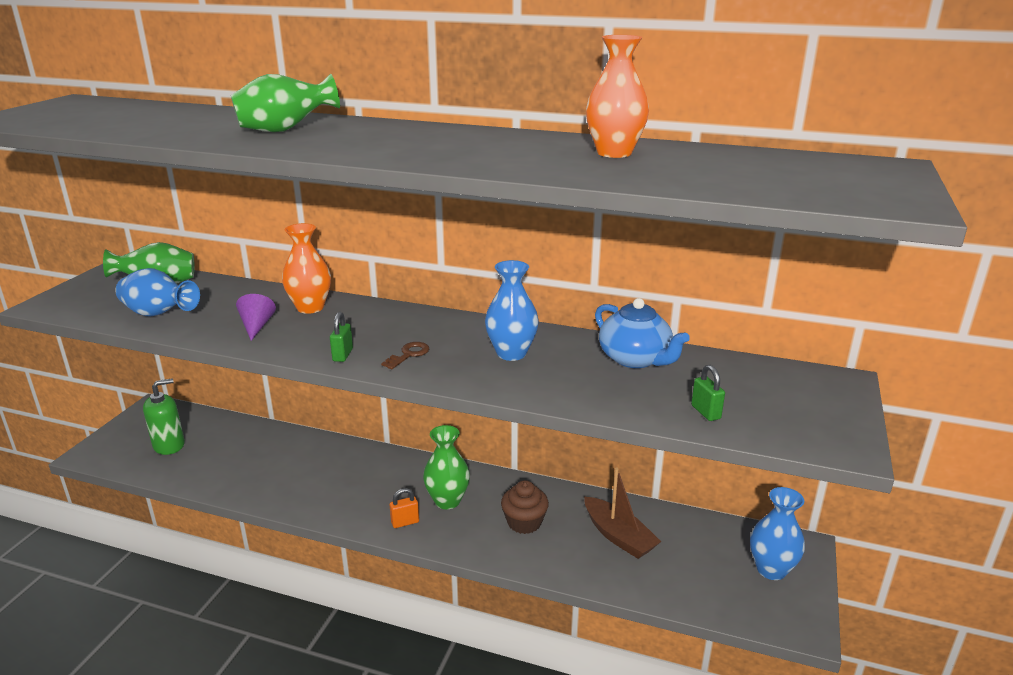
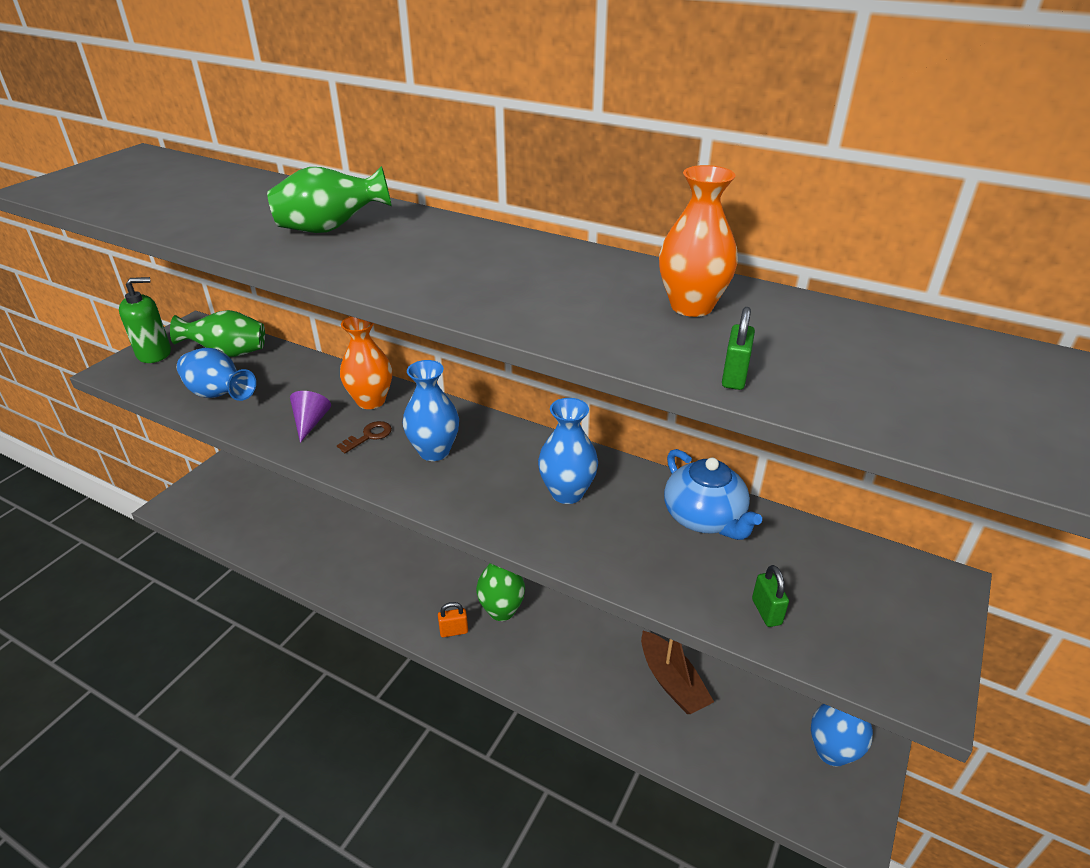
camera: 10 degrees right, 10 degrees up
green soap dispenser [143,378,185,455] -> green soap dispenser moved to [119,277,171,363]
green padlock [330,312,353,362] -> green padlock moved to [722,307,755,390]
brown key [381,342,429,369] -> brown key moved to [337,421,392,453]
brown cupcake [501,480,549,534] -> none
none -> blue vase [403,360,459,461]

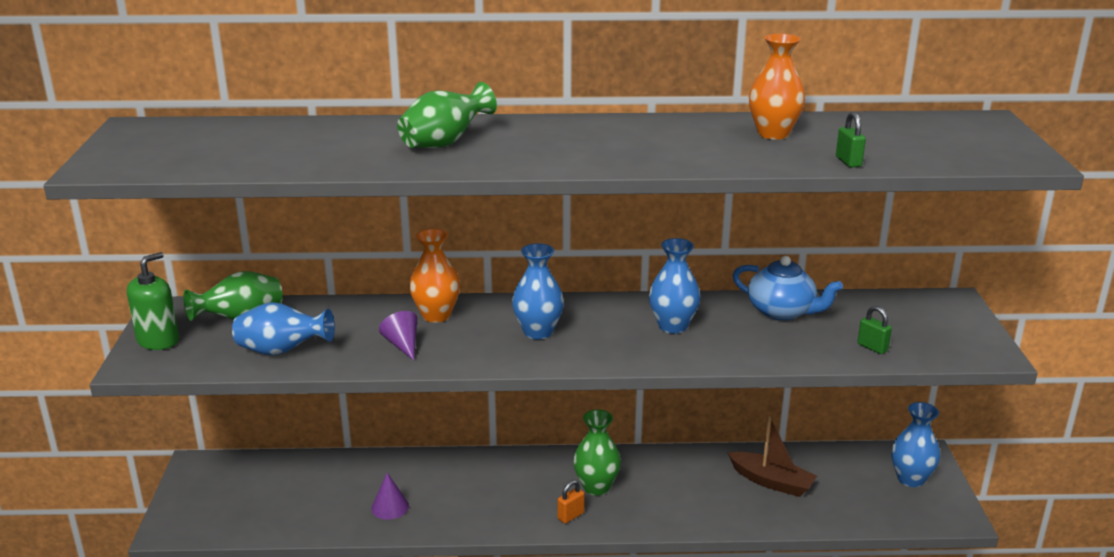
camera: 30 degrees left, 10 degrees down
brown key [337,421,392,453] -> none
none -> purple cone [371,473,409,520]

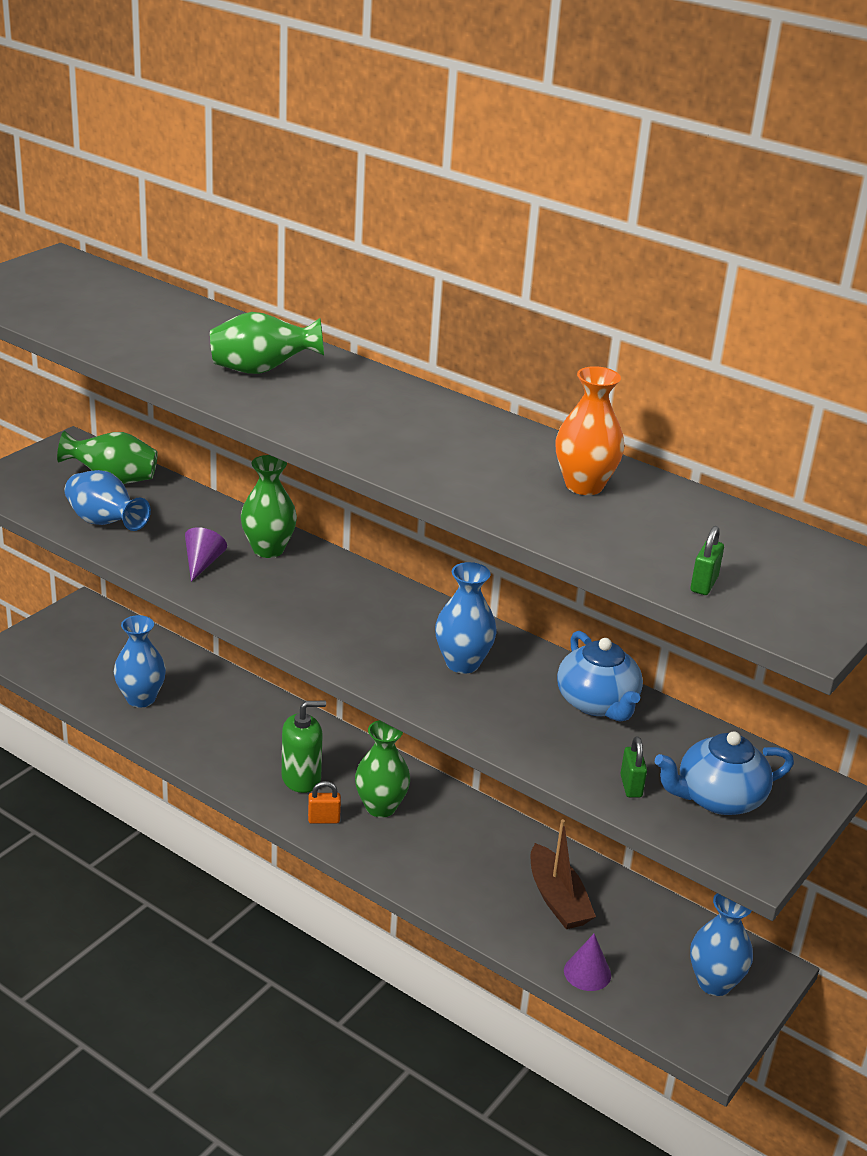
camera: 35 degrees right, 5 degrees up
green soap dispenser [127,252,179,350] -> green soap dispenser moved to [282,701,326,793]
purple cone [371,473,409,520] -> purple cone moved to [564,934,611,991]
orange vase [409,229,460,323] -> green vase [241,455,297,558]
blue vase [512,243,564,340] -> blue vase moved to [114,615,166,708]
green padlock [836,112,866,168] -> green padlock moved to [691,526,724,595]
none -> blue teapot [655,731,794,815]

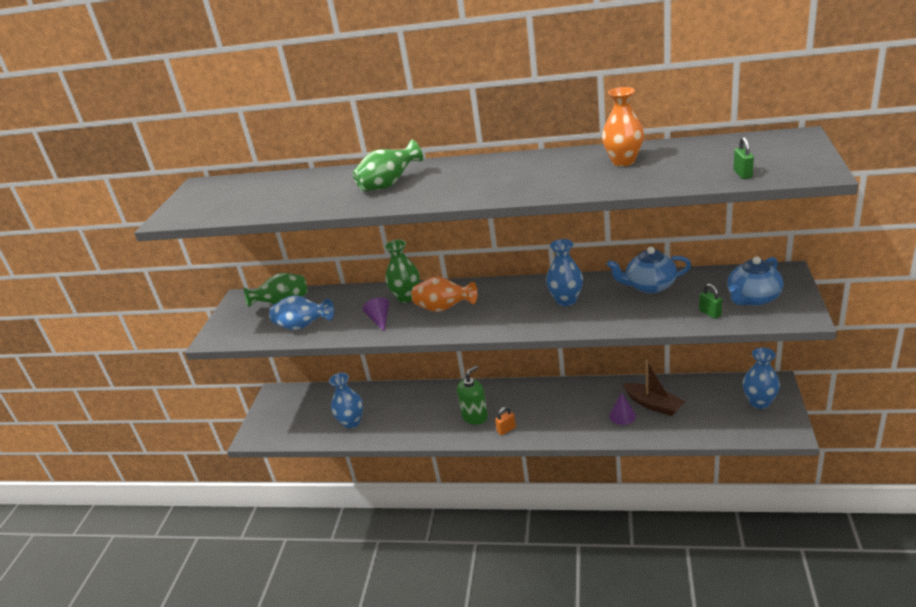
camera: 20 degrees left, 0 degrees up
green vase [355,720,410,818] -> none
blue teapot [557,631,643,721] -> blue teapot turned 135 degrees clockwise [607,247,691,293]
purple cone [564,934,611,991] -> purple cone moved to [609,393,636,425]
none -> orange vase [411,277,478,312]

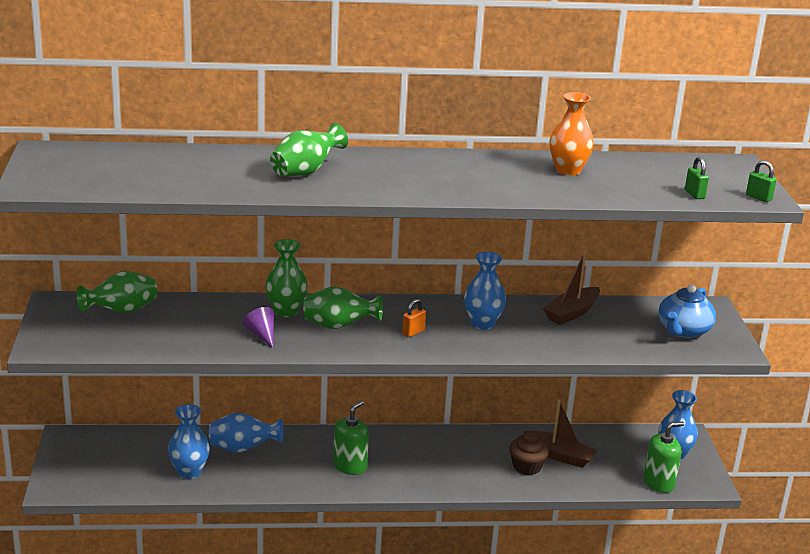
camera: 20 degrees left, 5 degrees down
blue vase [269,295,334,330] -> blue vase moved to [209,412,284,453]
orange vase [411,277,478,312] -> green vase [303,286,383,329]
orange padlock [495,406,516,435] -> orange padlock moved to [402,299,426,337]
blue teapot [607,247,691,293] -> brown boat [543,252,600,325]
purple cone [609,393,636,425] -> brown cupcake [510,431,549,475]
green padlock [699,284,722,319] -> green padlock moved to [746,160,777,202]
none -> green soap dispenser [644,422,684,493]

